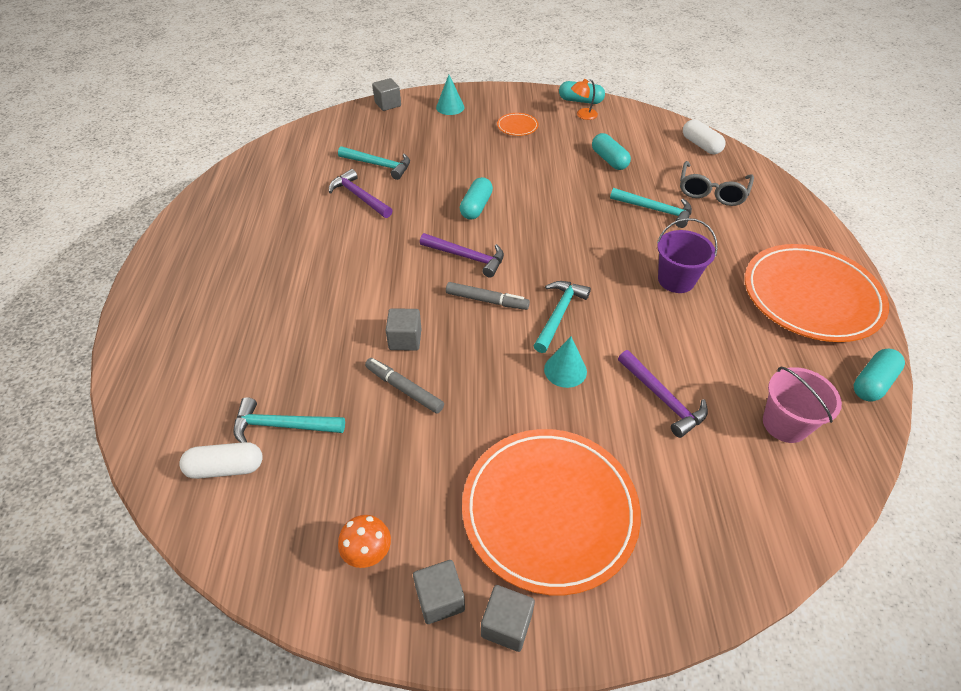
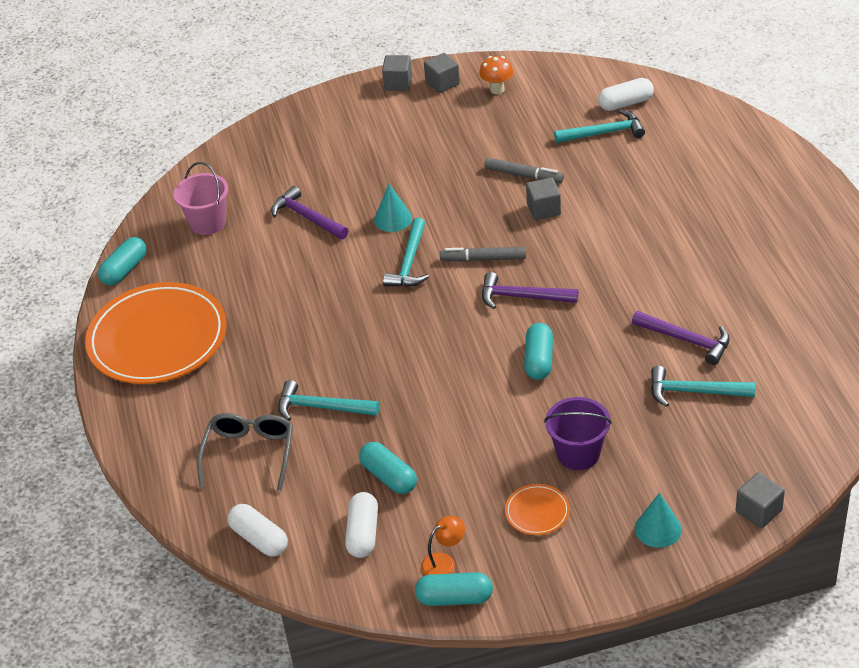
camera: 170 degrees right, 5 degrees down
orange plate [462,429,641,595] -> none
purple bucket [657,218,718,293] -> purple bucket moved to [544,397,612,470]
none -> white capsule [345,492,378,558]

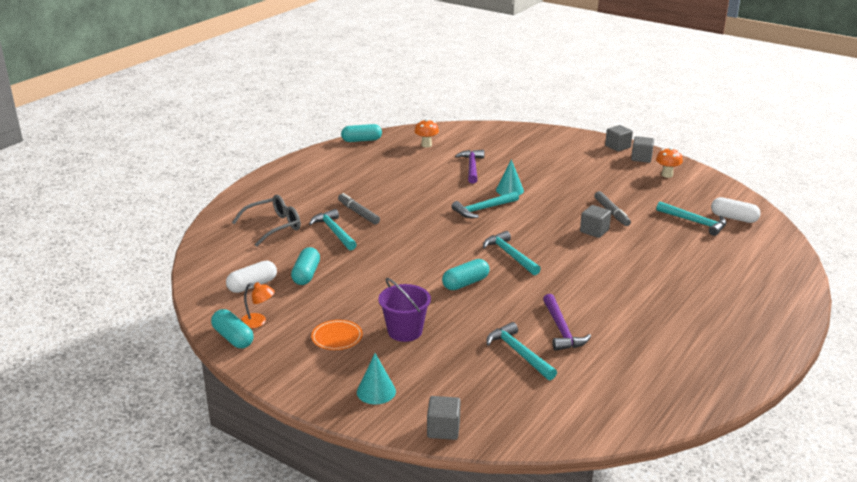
camera: 45 degrees right, 15 degrees down
orange plate [85,282,227,384] -> none
pink bucket [173,162,228,235] -> orange mushroom [414,119,439,147]
white capsule [228,504,288,557] -> none
grey marker [440,247,526,262] -> grey marker moved to [338,193,380,225]
purple hammer [482,272,578,309] -> turquoise hammer [483,231,541,275]

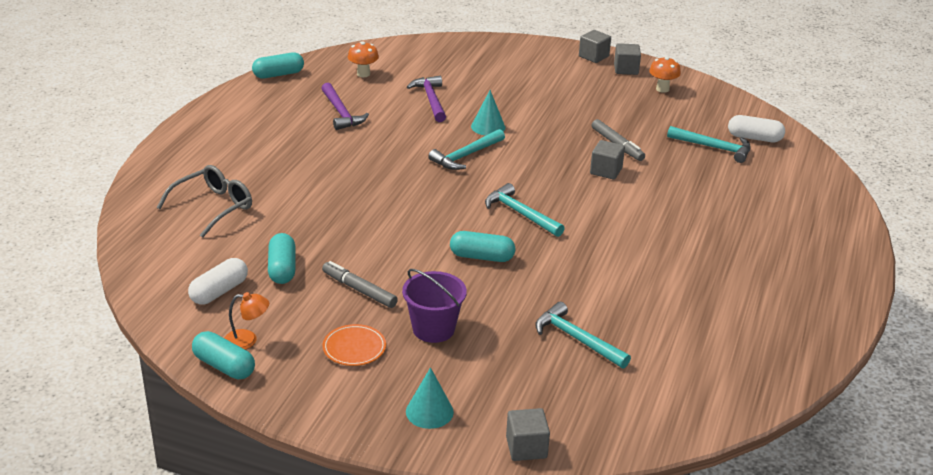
camera: 15 degrees left, 5 degrees up
turquoise hammer [309,209,357,251] -> none
grey marker [338,193,380,225] -> grey marker moved to [322,261,398,308]
turquoise capsule [442,259,490,290] -> turquoise capsule turned 60 degrees clockwise [450,231,515,262]
purple hammer [543,294,591,351] -> purple hammer moved to [321,83,369,130]

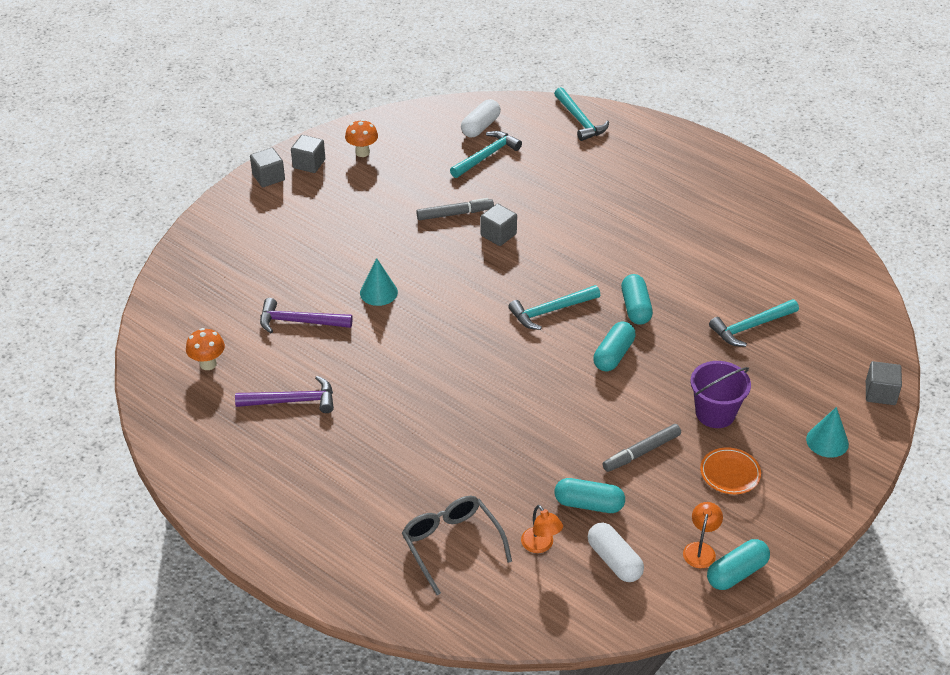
camera: 70 degrees left, 10 degrees up
turquoise capsule [252,52,304,78] -> turquoise capsule moved to [621,274,653,325]
turquoise hammer [428,129,505,170] -> turquoise hammer moved to [554,87,609,141]
none -> orange lamp [521,505,563,553]

